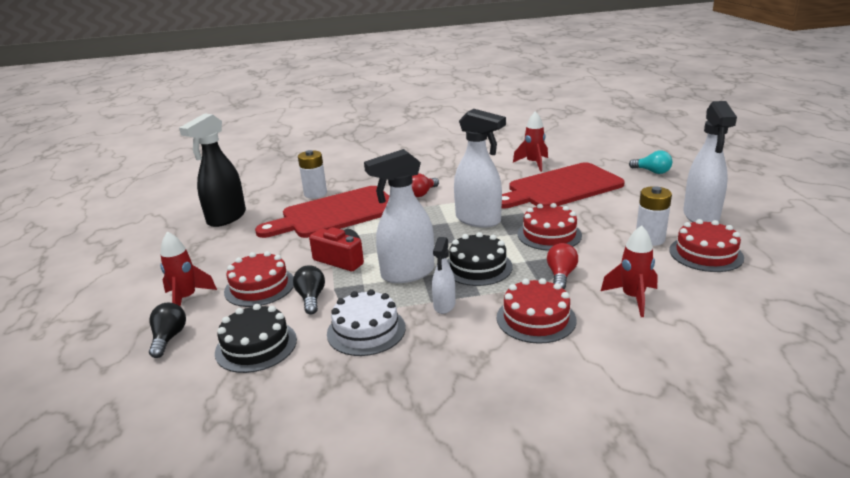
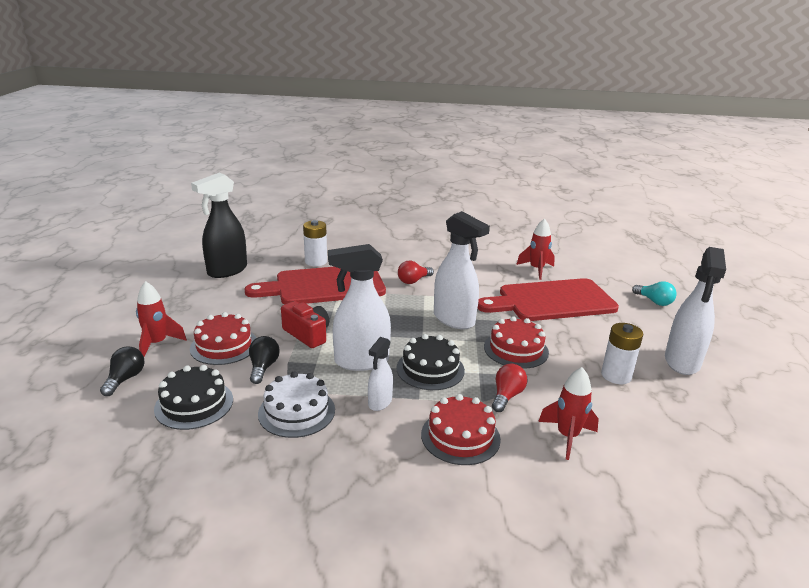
camera: 10 degrees right, 0 degrees up
red cake [669,219,744,272] -> none

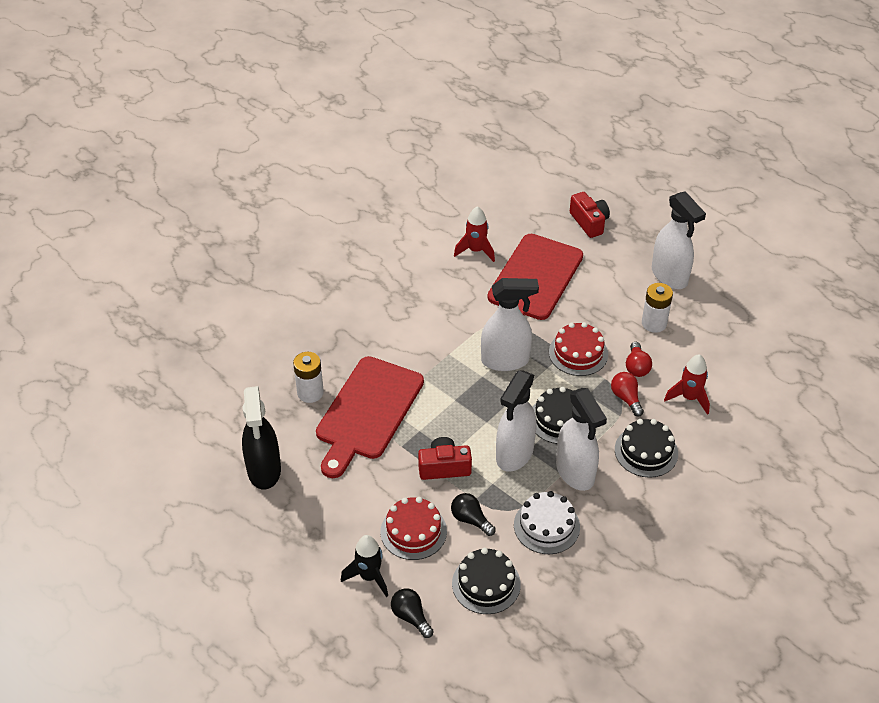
camera: 50 degrees left, 20 degrees up
red rocket [136,281,187,356] -> black rocket [341,535,388,597]
white spray bottle [368,337,393,411] -> white spray bottle [556,388,607,491], size x1.86
red light bulb [398,261,434,284] -> red light bulb moved to [626,342,652,377]
red cake [421,394,501,465] -> black cake [615,419,678,478]
turquoise light bulb [632,281,677,306] -> red camera [570,192,610,238]

